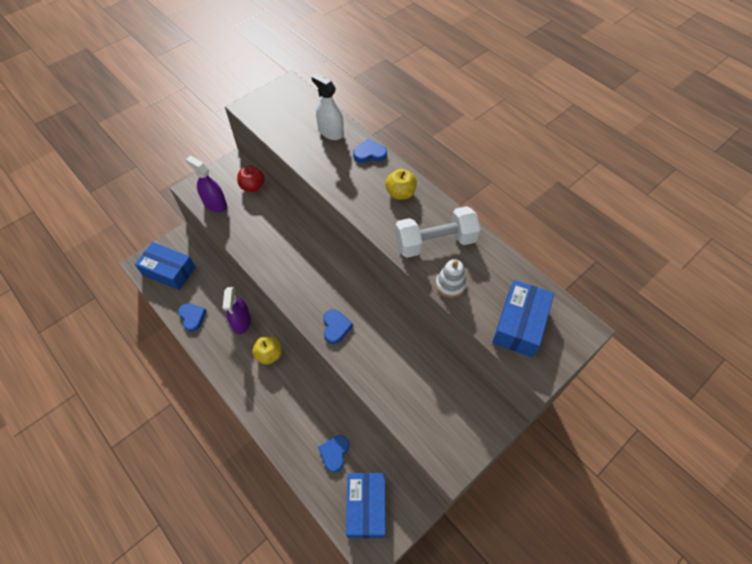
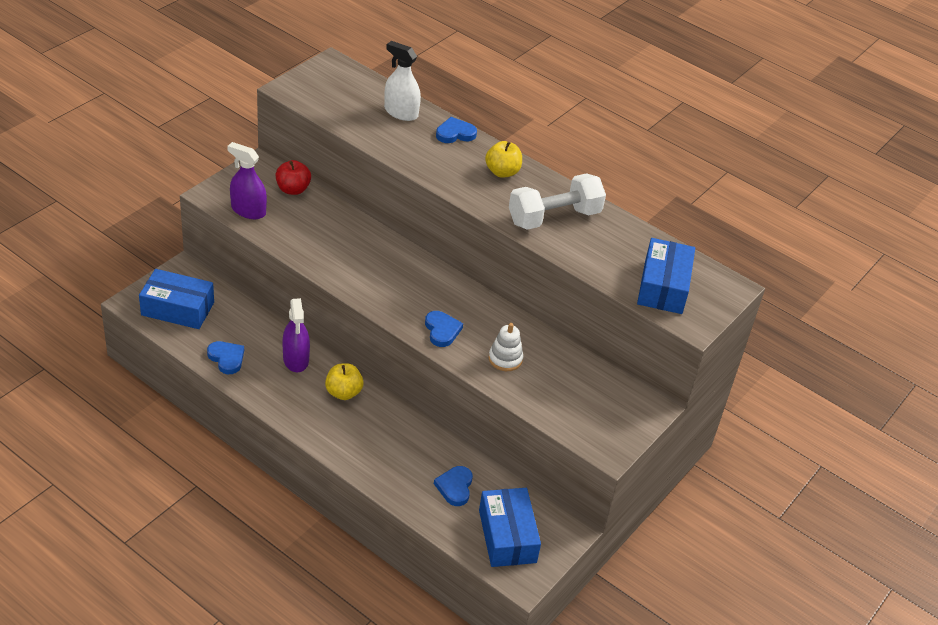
camera: 15 degrees left, 15 degrees down
white stacking toy [436,259,466,298] -> white stacking toy moved to [489,323,523,371]

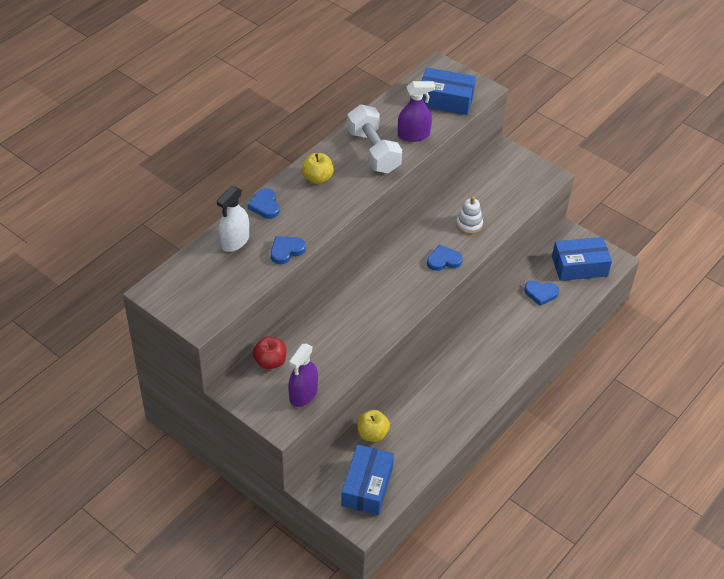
camera: 85 degrees left, 5 degrees up
blue heart [207,341,244,374] -> blue heart moved to [271,236,306,264]
purple spray bottle [282,298,310,372] -> purple spray bottle moved to [398,81,435,142]
yellow apple [325,363,364,400] -> yellow apple moved to [357,410,390,442]

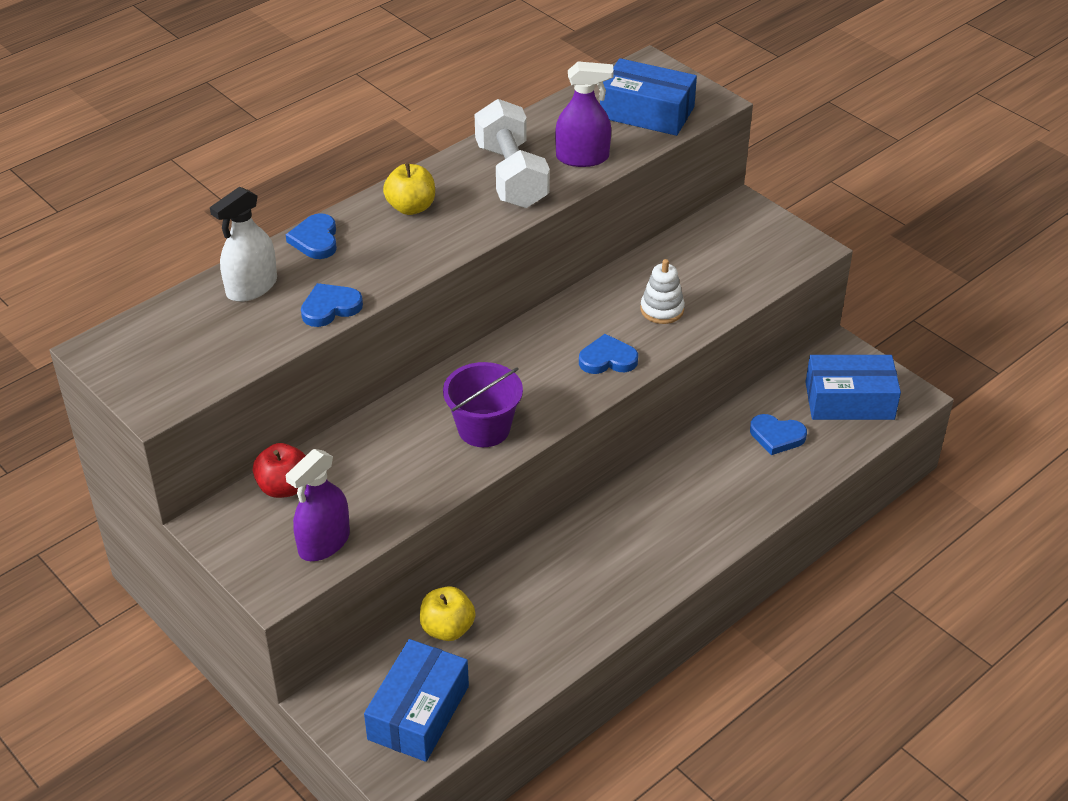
camera: 10 degrees right, 5 degrees down
none -> purple bucket [443,362,523,447]

